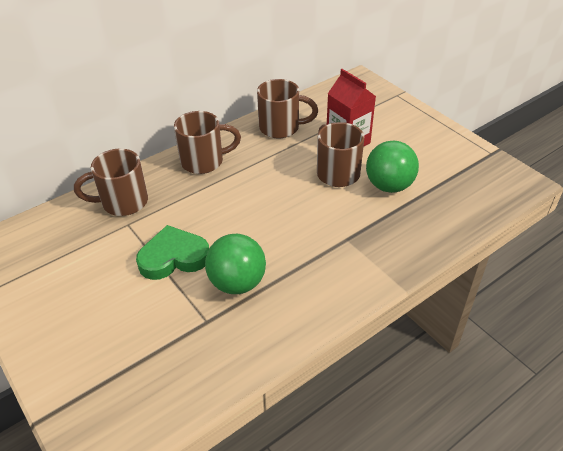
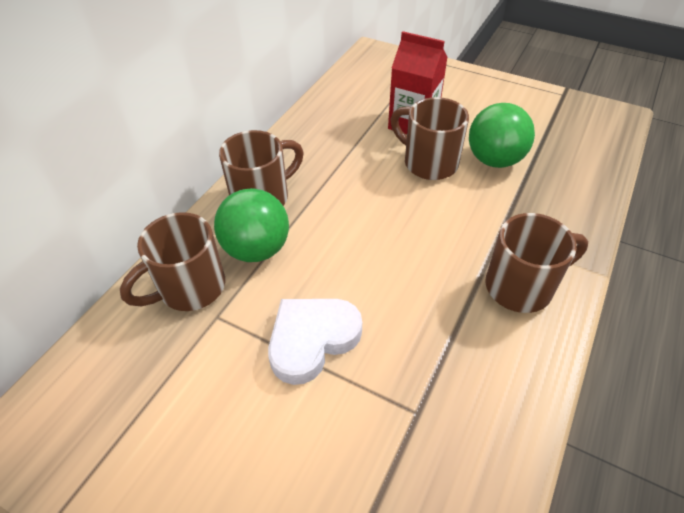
camera: 25 degrees left, 5 degrees up
green heart [136,225,209,280] -> white heart [268,299,362,385]
green ball [205,234,266,294] -> green ball moved to [214,188,289,262]
brown mug [257,79,318,138] -> brown mug moved to [485,213,588,313]

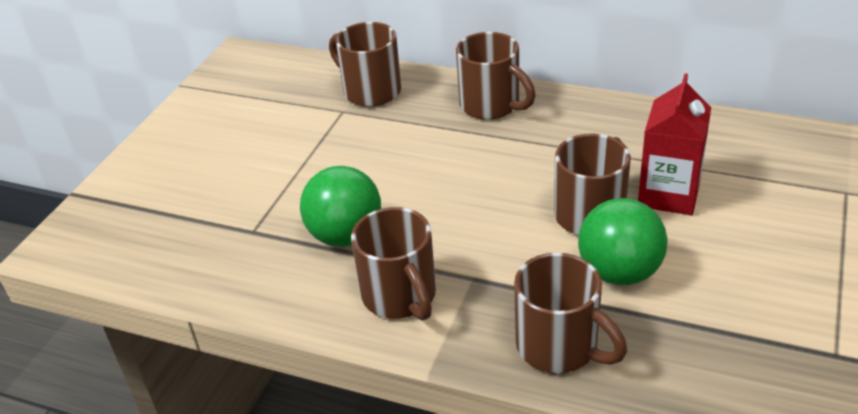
camera: 85 degrees right, 10 degrees down
green ball [214,188,289,262] -> green ball moved to [300,166,381,247]
white heart [268,299,362,385] -> none
none -> brown mug [514,253,627,373]

